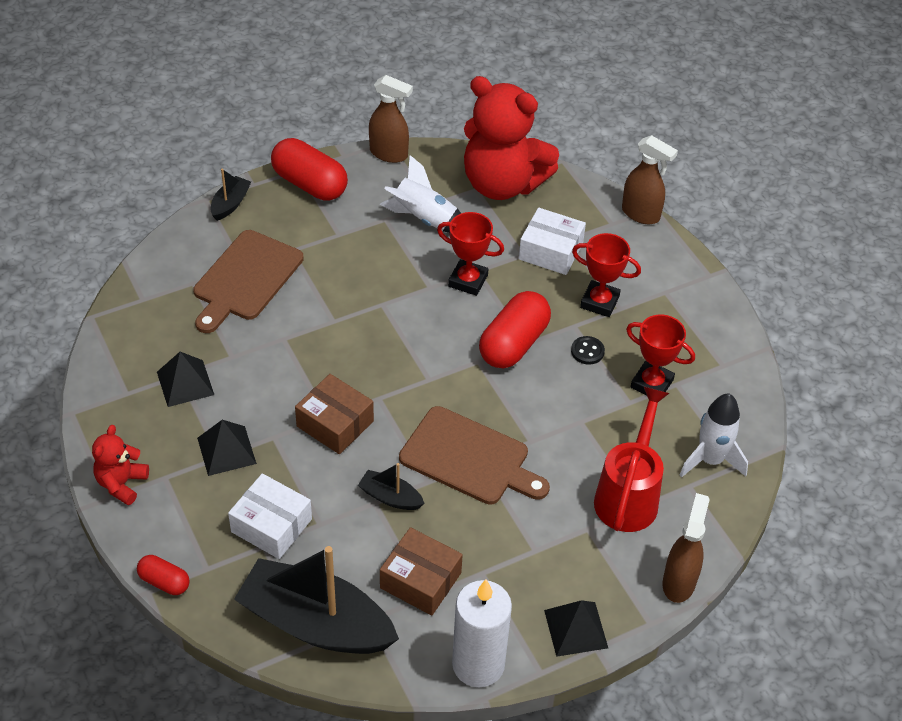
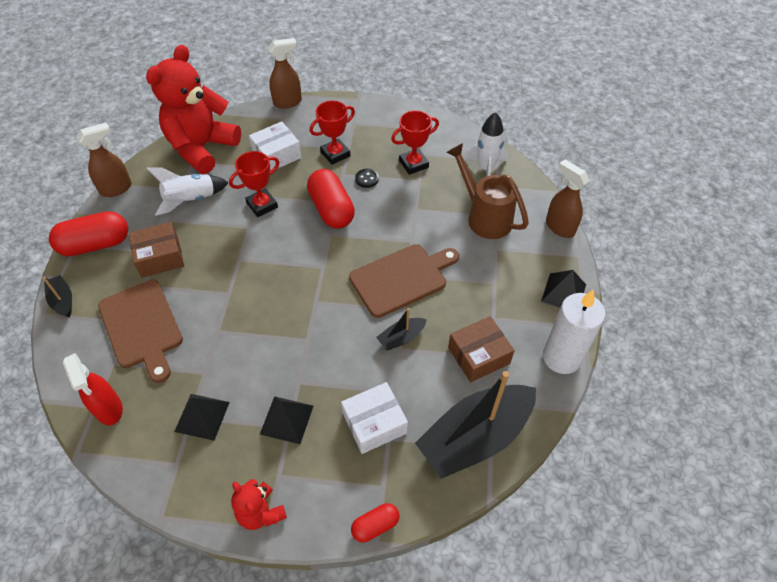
camera: 55 degrees left, 5 degrees up
brown box [295,374,374,454] -> brown box moved to [129,222,184,278]
red teddy bear [464,76,559,200] -> red teddy bear turned 150 degrees clockwise [146,45,241,174]
red watering can [594,386,669,532] -> brown watering can [446,143,529,239]
none -> red spray bottle [63,353,123,425]

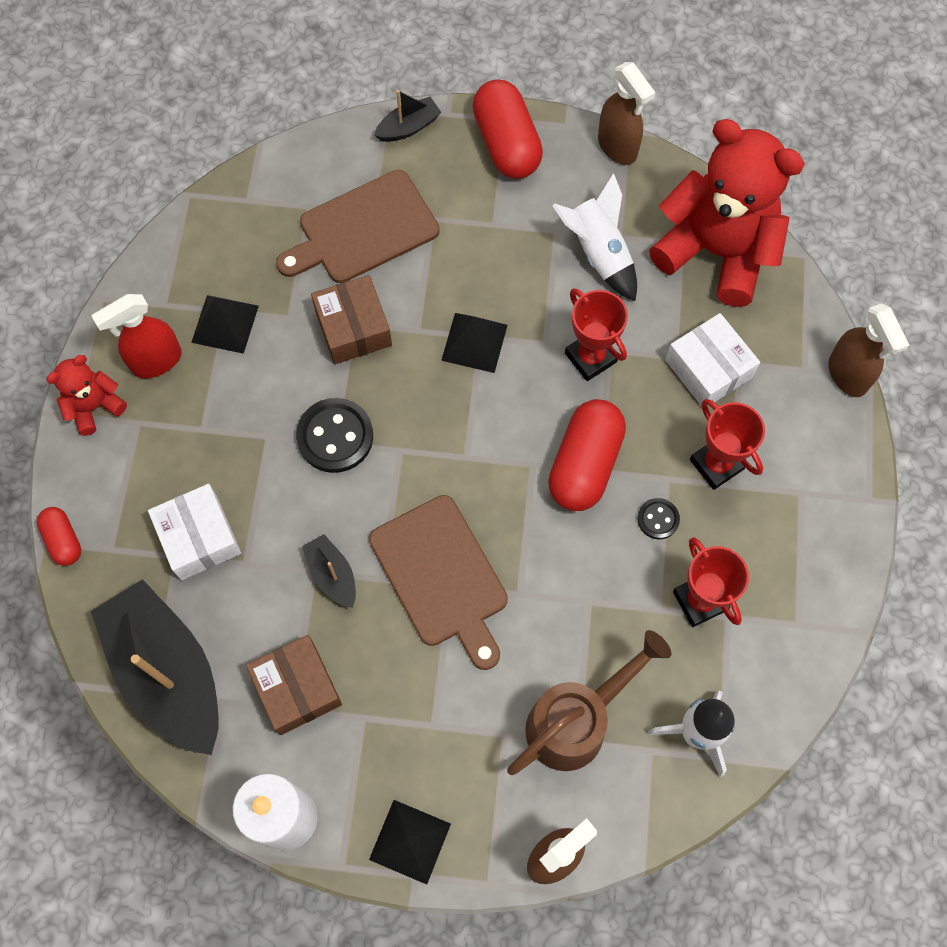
camera: 90 degrees right, 15 degrees up
red spray bottle [63,353,123,425] -> red spray bottle moved to [92,294,182,378]
brown box [129,222,184,278] -> brown box moved to [311,275,392,364]
black pyramid [260,396,313,444] -> black pyramid moved to [441,313,507,373]
red capsule [307,169,355,228] -> red capsule turned 45 degrees counterclockwise [548,399,626,511]
none -> black button [296,398,373,473]

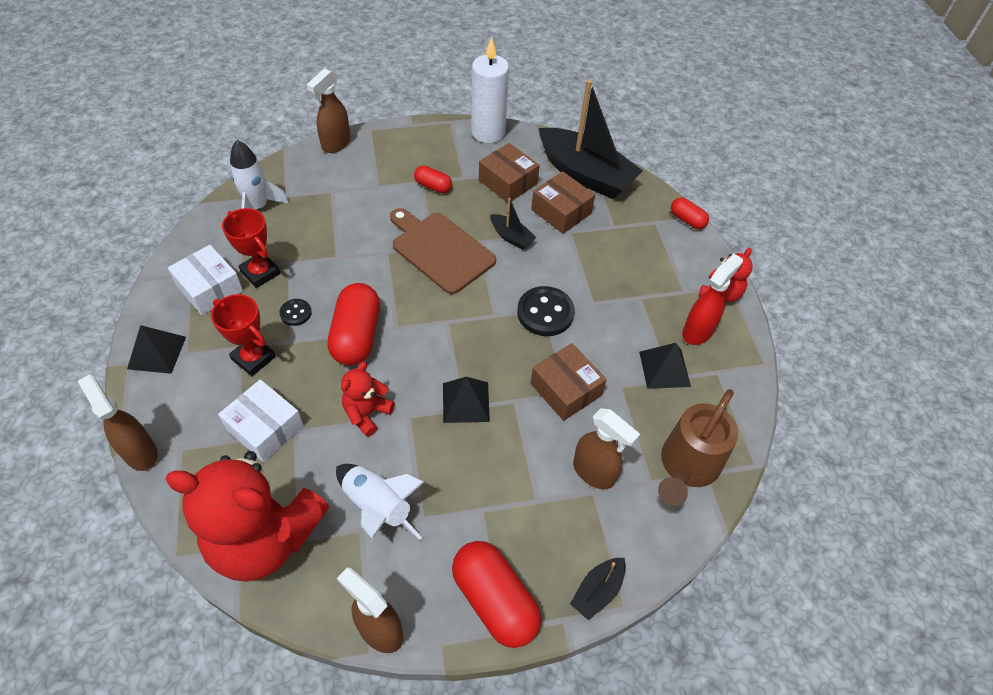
camera: 160 degrees right, 15 degrees down
white box [148,484,241,580] -> white box moved to [168,245,243,315]
brown cutting board [276,170,440,283] -> brown spray bottle [573,408,640,489]
black pyramid [369,800,451,884] -> black pyramid moved to [127,325,186,374]
brown watering can [507,630,671,775] -> brown watering can moved to [658,389,738,506]
red trophy [565,288,628,381] -> red teddy bear [341,362,395,437]
none -> red capsule [414,165,452,193]
none -> brown box [531,171,595,234]

